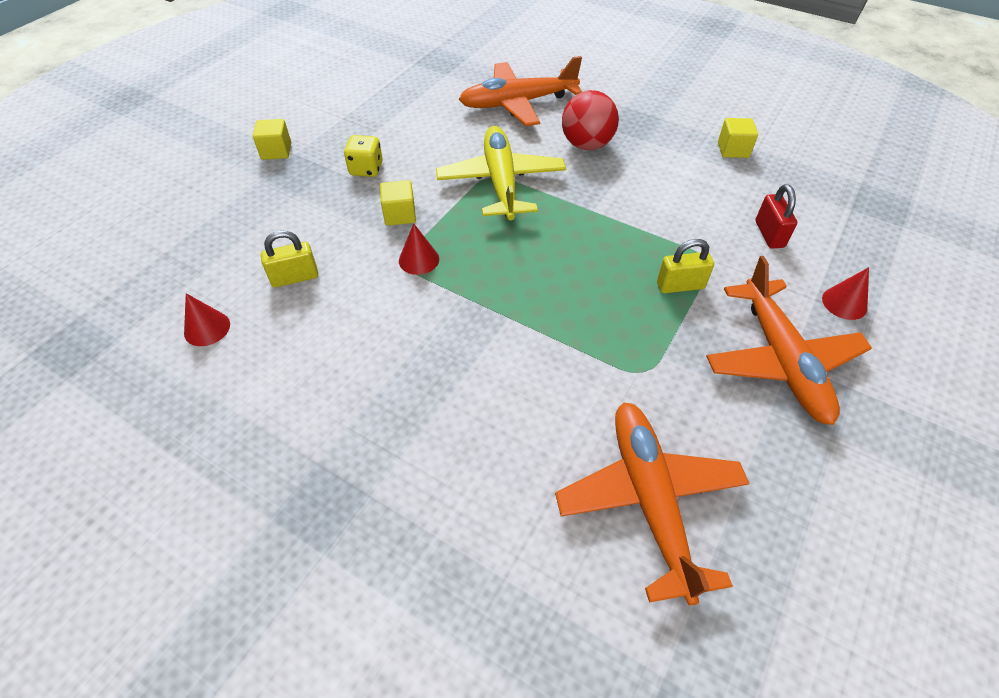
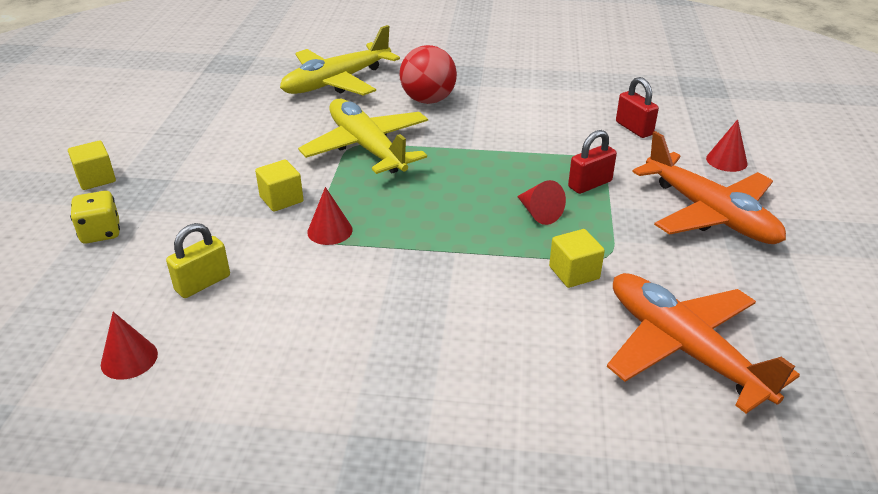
camera: 25 degrees left, 15 degrees down
yellow dice [344,135,383,177] -> yellow dice moved to [70,191,120,243]
orange plane [459,56,582,126] -> yellow plane [280,25,400,96]
yellow padlock [657,239,714,293] -> red padlock [568,130,617,194]
yellow cube [718,118,758,158] -> yellow cube moved to [549,229,605,288]
none -> red cone [517,180,566,225]

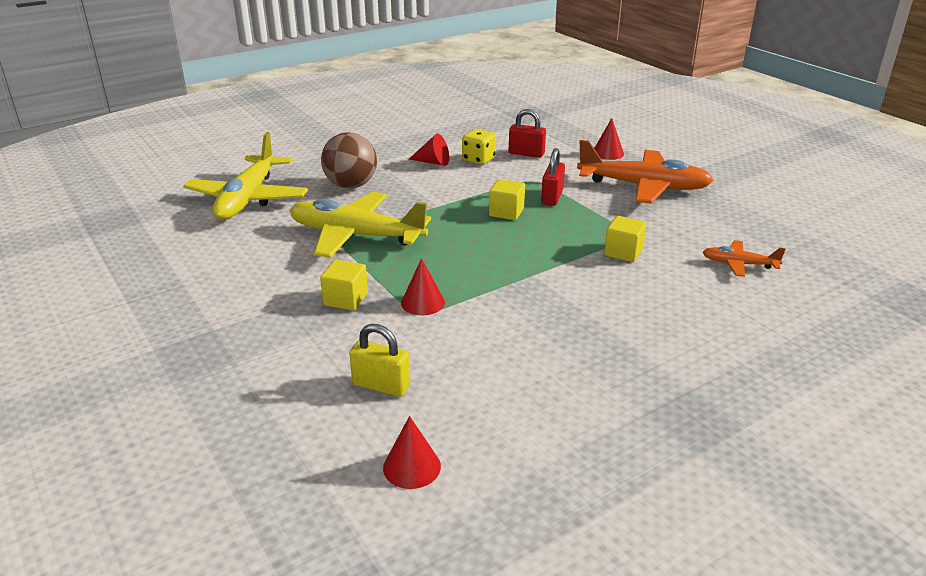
camera: 40 degrees left, 5 degrees down
yellow cube [68,141,116,190] -> yellow cube moved to [489,179,525,220]
yellow dice [70,191,120,243] -> yellow dice moved to [462,129,496,165]
yellow padlock [166,223,230,298] -> yellow padlock turned 75 degrees counterclockwise [349,324,410,397]
red ball [400,45,457,104] -> brown ball [321,132,377,189]
red cone [517,180,566,225] -> red cone moved to [409,134,449,166]
orange plane [607,273,800,414] -> orange plane [702,240,786,277], size x0.48

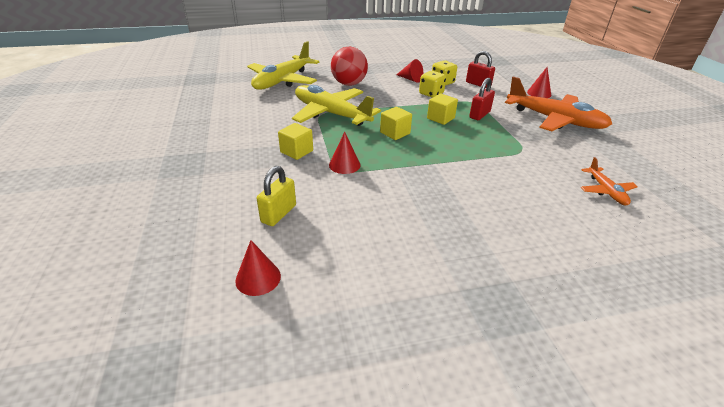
camera: 20 degrees right, 5 degrees up
brown ball [321,132,377,189] -> red ball [331,47,368,86]
yellow padlock [349,324,410,397] -> yellow padlock turned 75 degrees clockwise [257,166,296,226]
yellow cube [604,216,647,262] -> yellow cube moved to [380,107,412,140]
orange plane [702,240,786,277] -> orange plane turned 135 degrees counterclockwise [581,157,638,205]
none -> yellow dice [419,71,446,98]

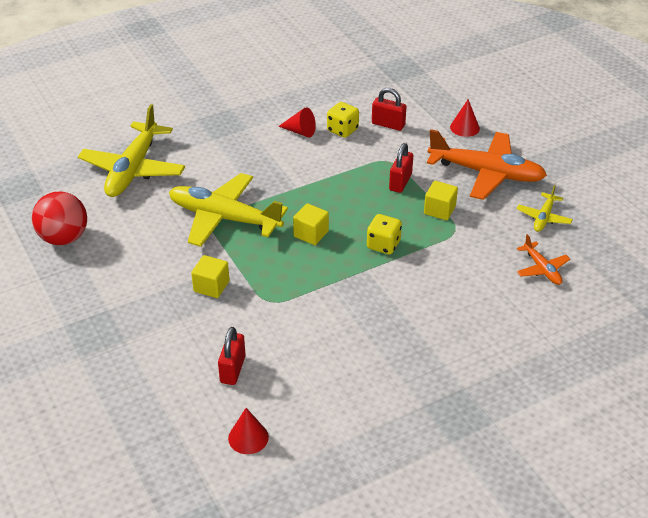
camera: 15 degrees left, 5 degrees up
yellow padlock [257,166,296,226] -> red padlock [218,327,246,385]
red cone [329,132,361,174] -> none
red ball [331,47,368,86] -> red ball moved to [32,192,87,245]
yellow dice [419,71,446,98] -> yellow dice moved to [367,214,402,254]
yellow cube [427,94,458,125] -> yellow cube moved to [424,181,458,220]
none -> yellow plane [517,185,573,232]

